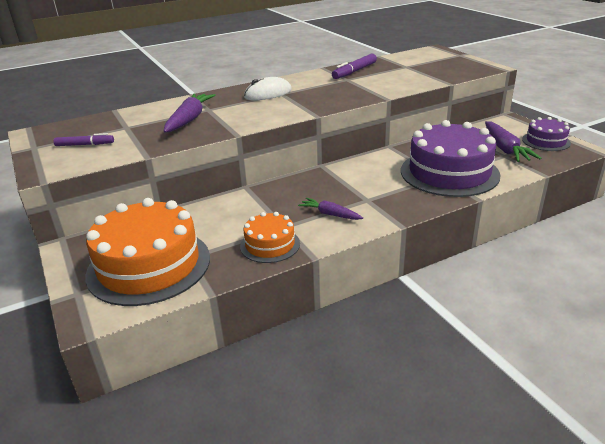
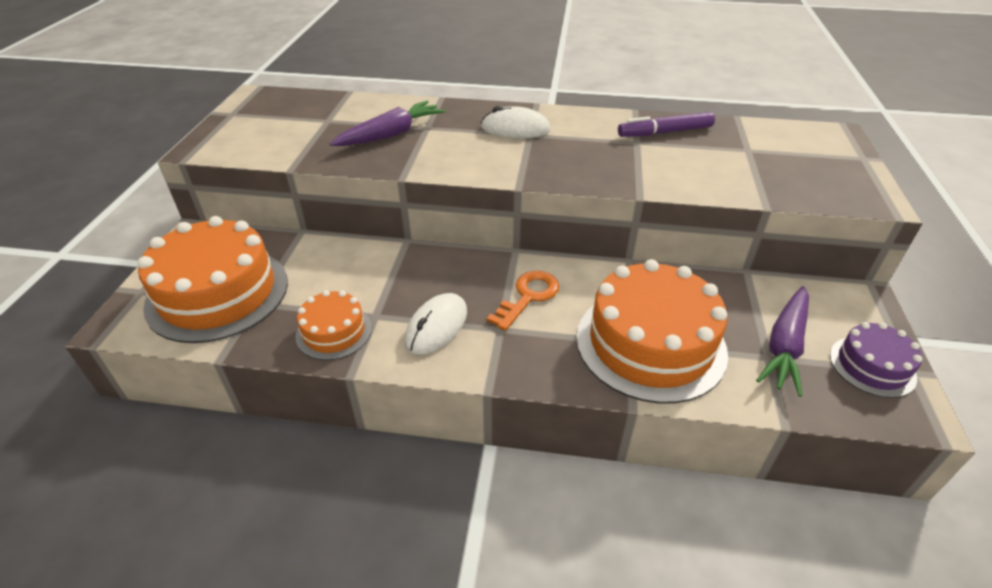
camera: 35 degrees right, 10 degrees up
purple marker [53,133,114,146] -> none
purple carrot [298,198,363,220] -> white mouse [405,293,467,355]
purple cake [401,120,500,197] -> orange cake [576,259,728,404]
none -> orange key [487,271,560,331]

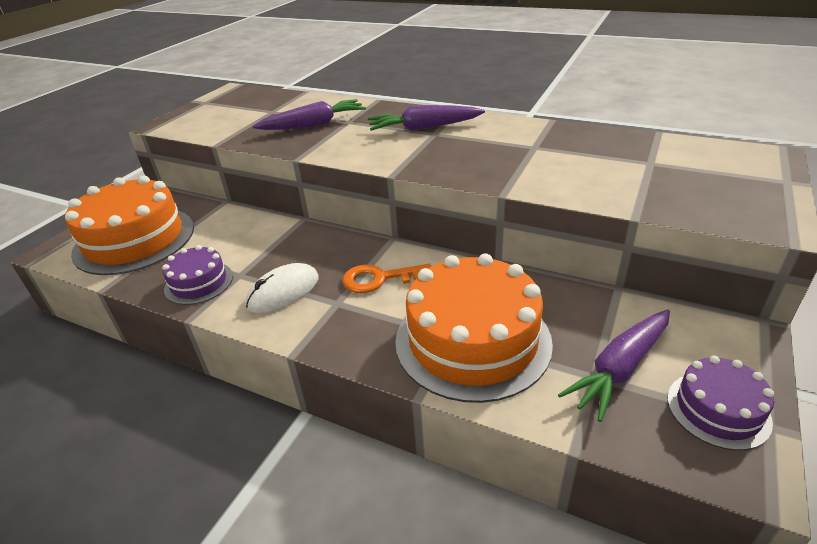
camera: 20 degrees right, 5 degrees down
orange cake [296,290,372,360] -> purple cake [162,245,233,305]
white mouse [481,106,550,138] -> purple carrot [368,105,485,131]
orange key [487,271,560,331] -> orange key turned 150 degrees counterclockwise [342,264,432,293]
purple marker [618,112,715,137] -> none

